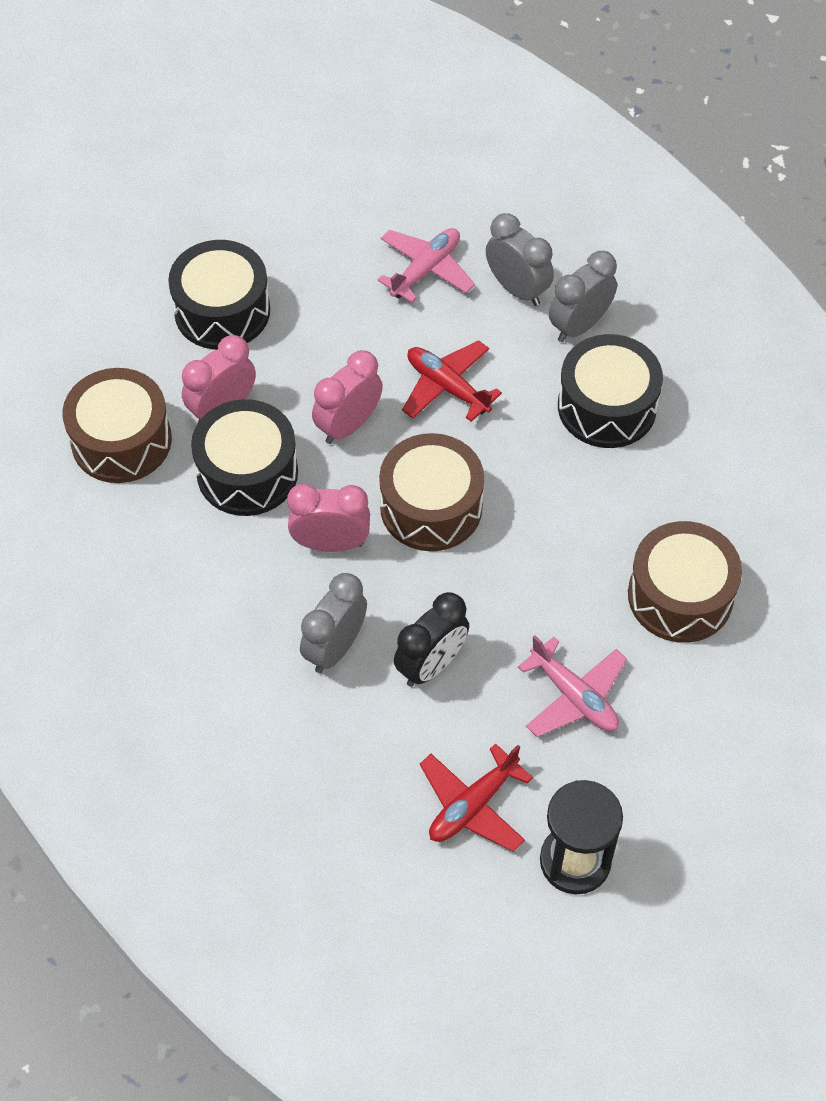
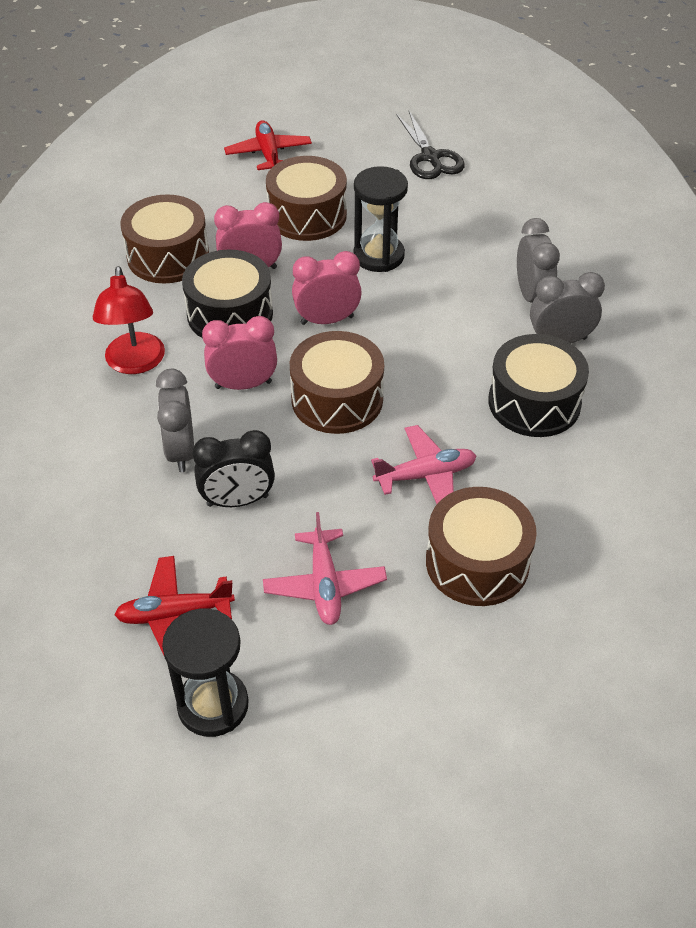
camera: 35 degrees right, 10 degrees down
black drum [168,240,270,350] -> brown drum [266,156,347,241]
pink clock [287,484,370,552] -> pink clock turned 45 degrees counterclockwise [202,316,277,390]
grey clock [300,573,367,673] -> grey clock turned 75 degrees counterclockwise [156,369,194,472]
pink plane [378,228,475,303] -> pink plane moved to [371,425,476,504]
red plane [402,340,502,422] -> red plane moved to [224,120,312,170]
none -> red lamp [93,266,165,374]
none -> black hourglass [353,166,408,272]
none -> black scissors [396,111,465,179]

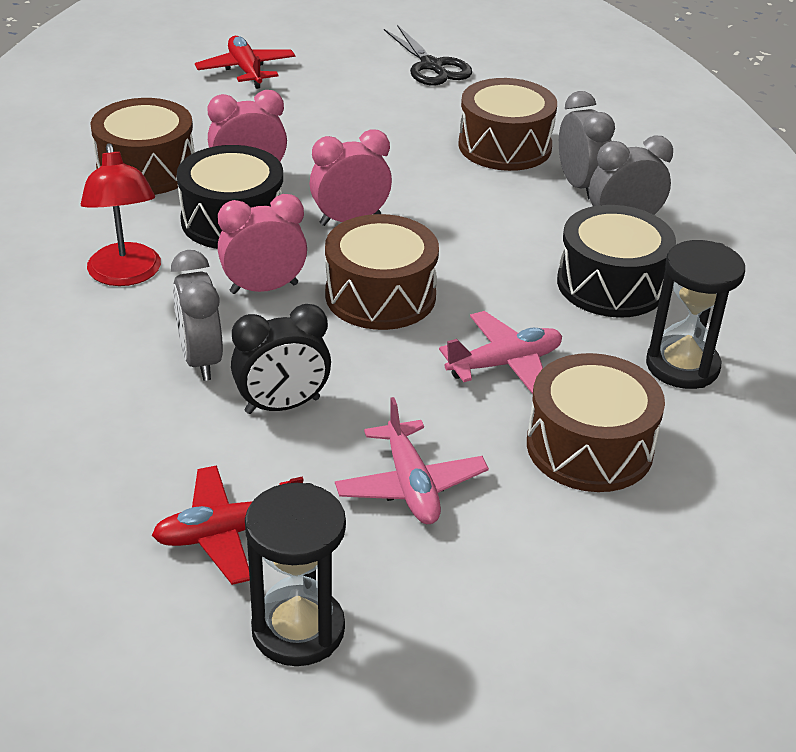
camera: 10 degrees left, 10 degrees down
brown drum [266,156,347,241] -> brown drum moved to [458,78,557,171]
black hourglass [353,166,408,272] -> black hourglass moved to [646,240,745,389]

